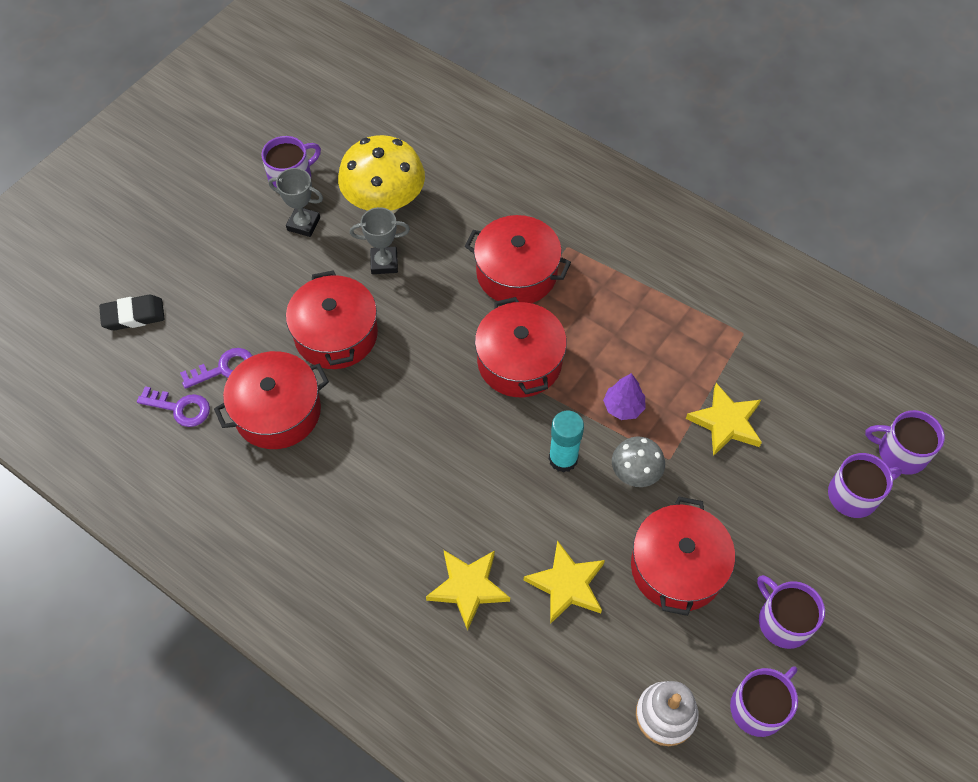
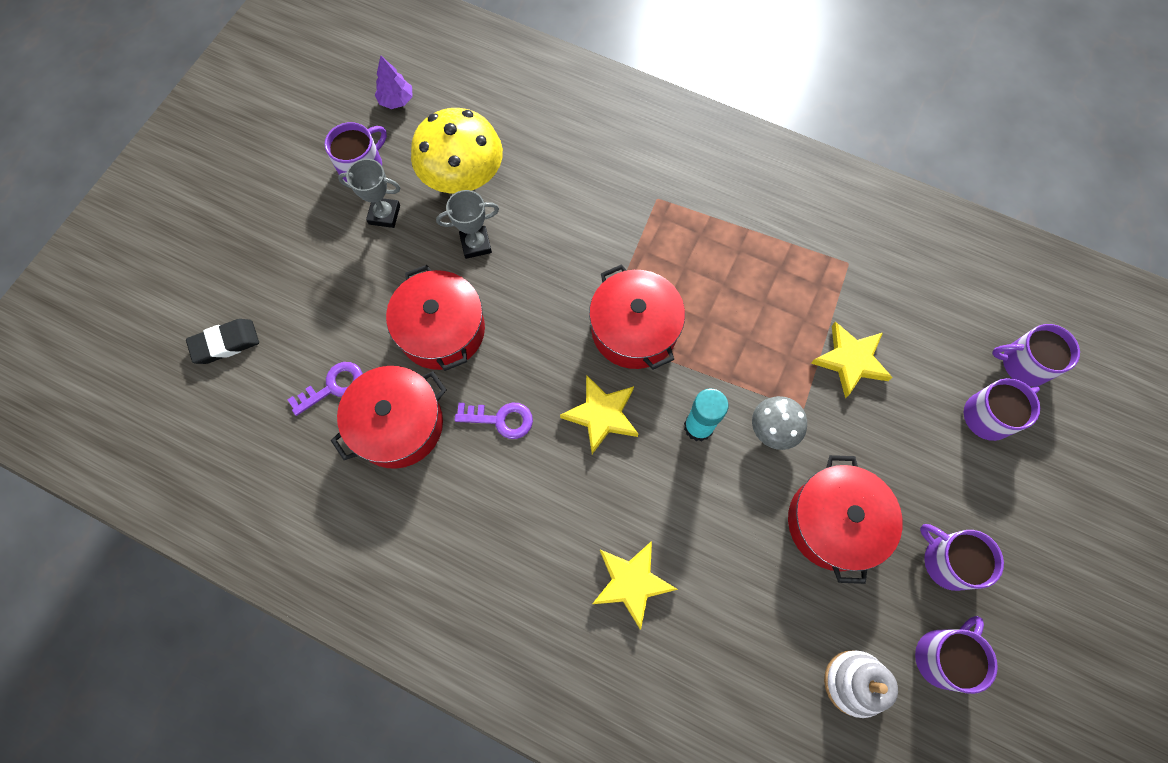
camera: 10 degrees left, 10 degrees up
purple key [137,386,210,427] -> purple key moved to [455,403,533,439]
red pot [465,215,571,304] -> none
yellow star [524,540,605,624] -> yellow star moved to [560,375,638,454]
purple tree [603,373,645,420] -> purple tree moved to [375,55,413,109]

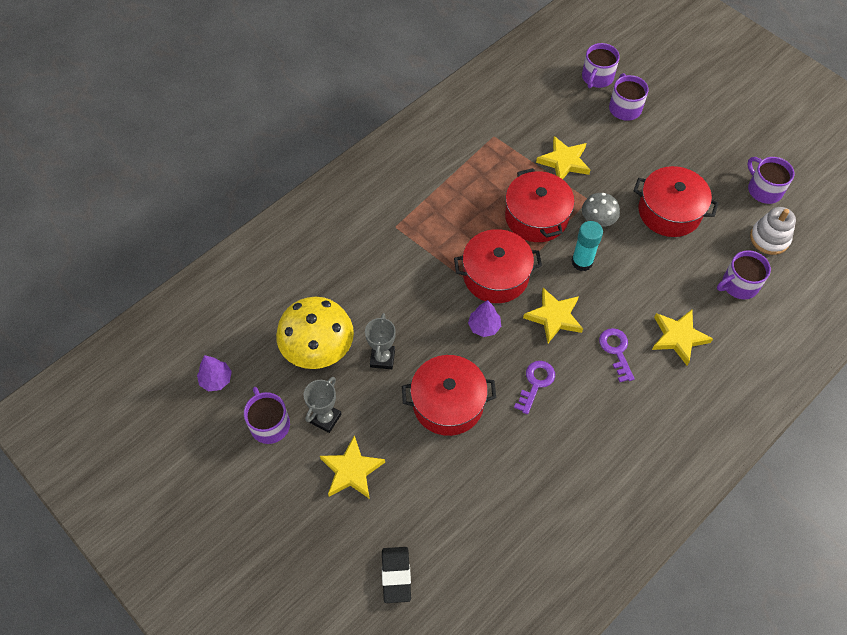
camera: 70 degrees left, 10 degrees down
purple key [287,362,363,416] -> purple key moved to [599,328,635,382]
red pot [331,366,447,469] -> red pot moved to [505,168,575,242]
purple mug [920,524,1004,591] -> purple mug moved to [717,250,771,299]
none -> yellow star [320,436,385,499]
none -> purple tree [468,300,501,337]

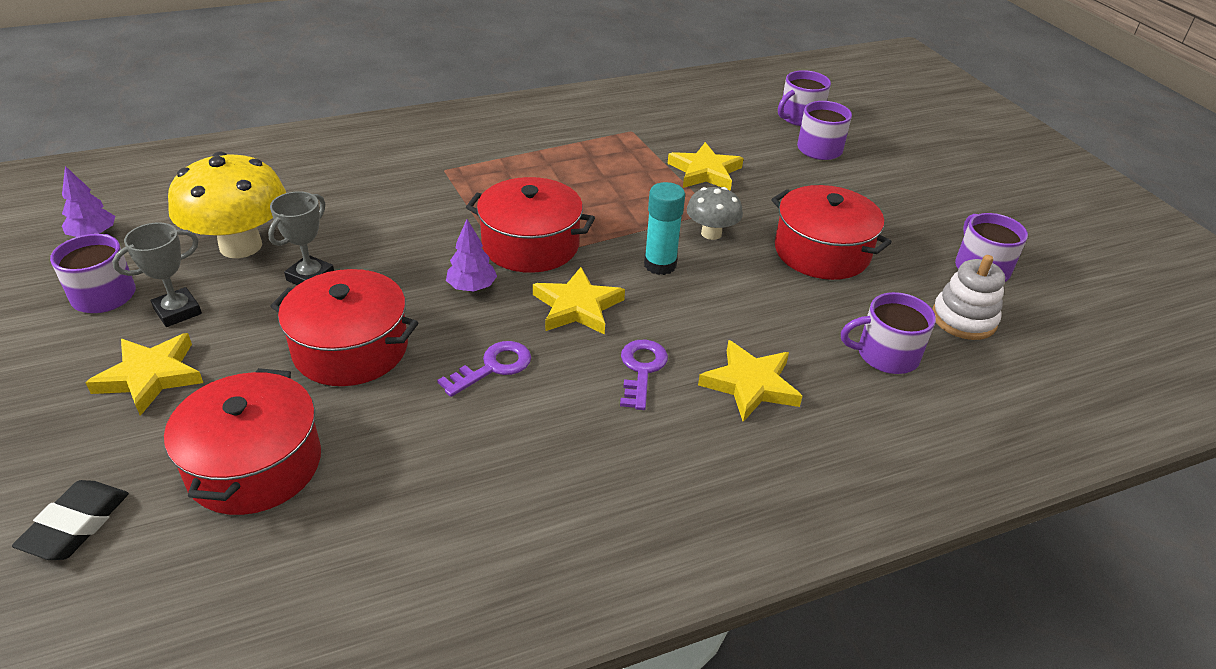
camera: 20 degrees right, 20 degrees down
red pot [505,168,575,242] -> red pot moved to [164,368,321,515]

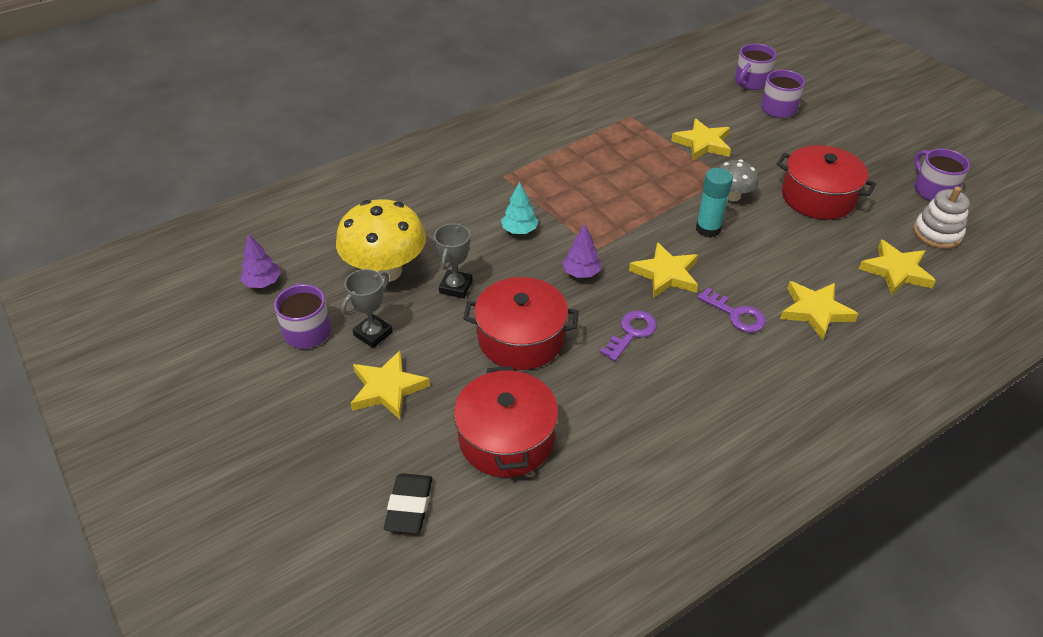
camera: 10 degrees left, 5 degrees up
red pot [466,177,595,273] -> none
purple key [620,340,668,410] -> purple key turned 135 degrees clockwise [697,287,766,333]
purple mug [841,292,936,374] -> yellow star [859,240,936,295]
none -> turquoise tree [501,182,538,234]

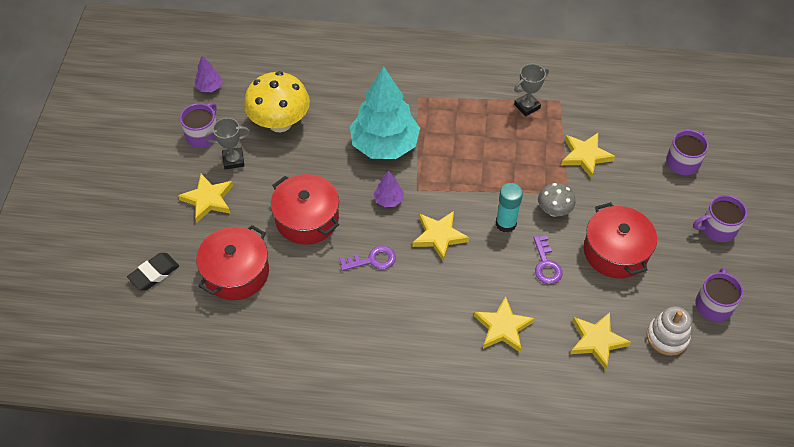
camera: 40 degrees right, 10 degrees up
grey trophy [434,223,473,298] -> grey trophy moved to [514,64,549,116]
turquoise tree [501,182,538,234] -> turquoise tree [350,66,420,159], size x2.38
purple key [697,287,766,333] -> purple key moved to [534,235,563,284]
purple mug [735,44,777,90] -> purple mug moved to [693,195,747,242]

